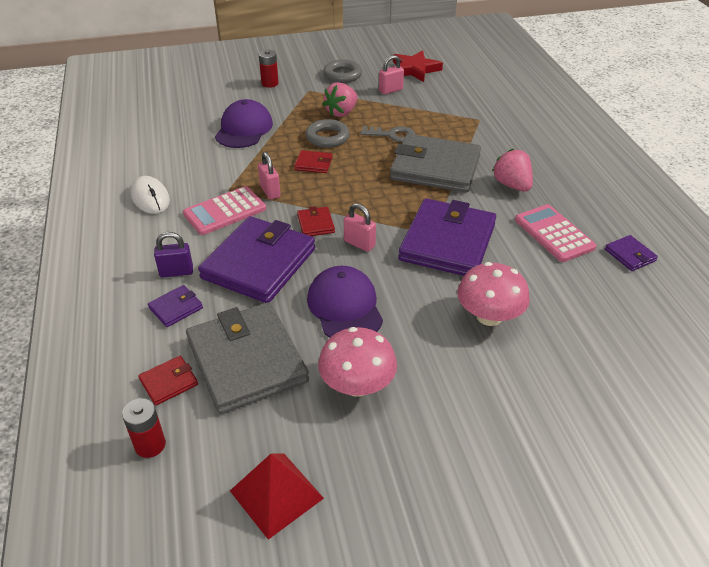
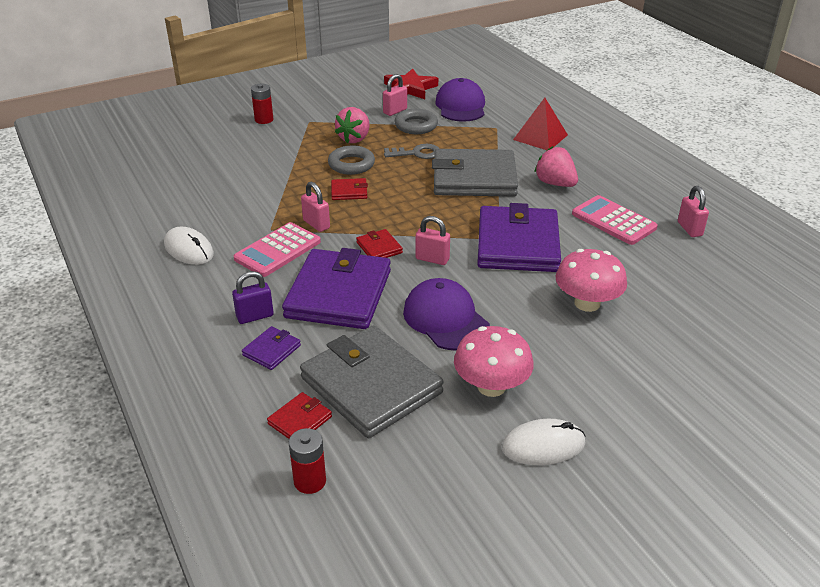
camera: 15 degrees left, 5 degrees down
purple cap [215,99,273,148] -> purple cap moved to [435,78,485,122]
red pyramid [230,454,324,540] -> red pyramid moved to [513,98,568,150]
grey ring [323,59,362,83] -> grey ring moved to [394,109,438,134]
purple wallet [605,235,658,271] -> pink padlock [678,186,709,237]
none -> white mouse [502,419,586,465]

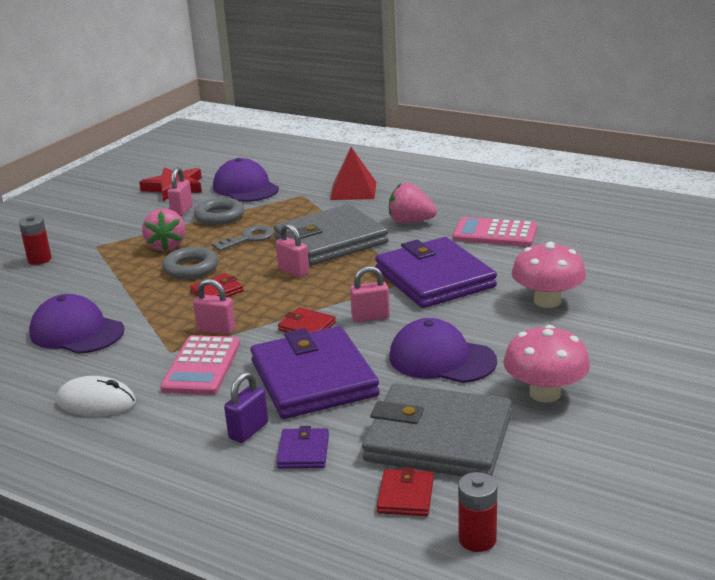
camera: 30 degrees left, 10 degrees down
white mouse [502,419,586,465] -> none
pink padlock [678,186,709,237] -> pink padlock moved to [276,223,309,278]
none -> purple cap [29,294,124,354]

